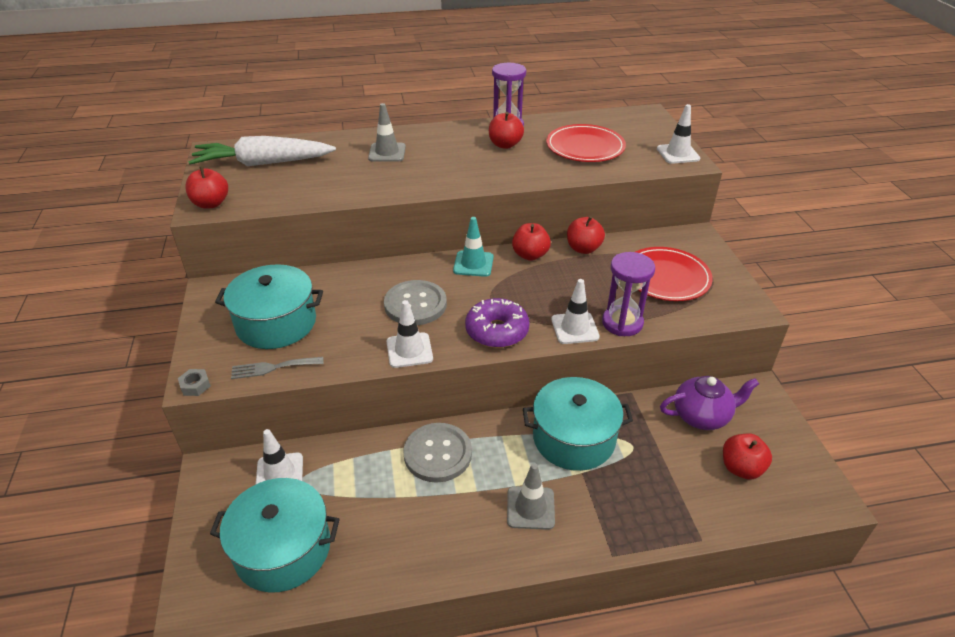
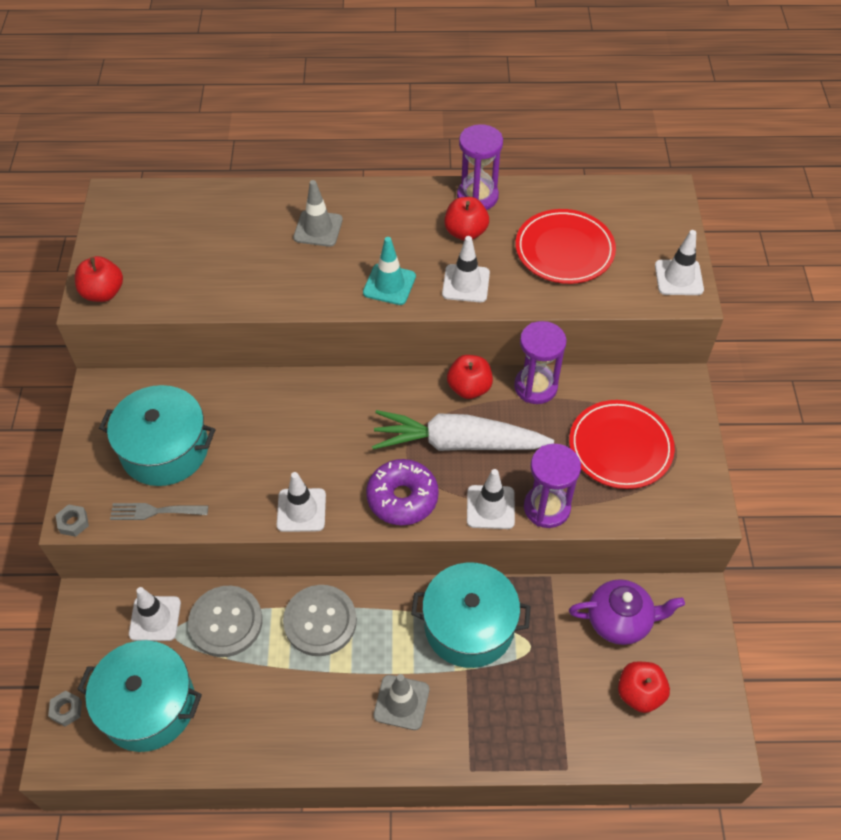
camera: 10 degrees right, 15 degrees up
white carrot [188,136,336,166] -> white carrot moved to [372,410,554,451]
grey button [384,280,447,325] -> grey button moved to [188,586,263,657]
turquoise traffic cone [453,217,494,277] -> turquoise traffic cone moved to [363,237,416,305]
red apple [567,216,605,254] -> purple hourglass [514,321,567,404]
none -> grey nut [48,691,82,727]
none -> white traffic cone [442,236,490,302]

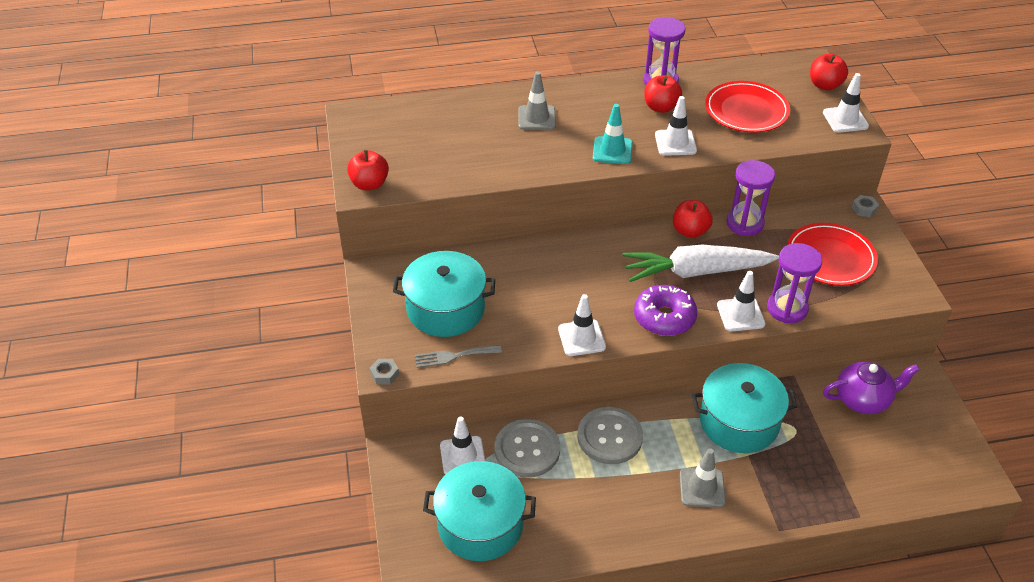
camera: 10 degrees left, 10 degrees down
grey nut [48,691,82,727] -> grey nut moved to [852,195,879,217]
red apple [618,661,670,713] -> red apple moved to [810,54,848,91]

